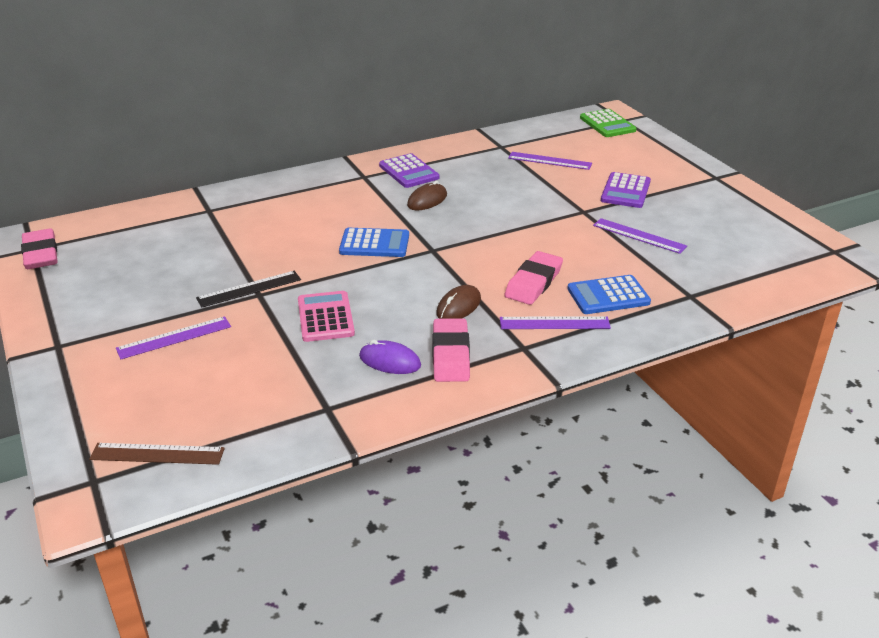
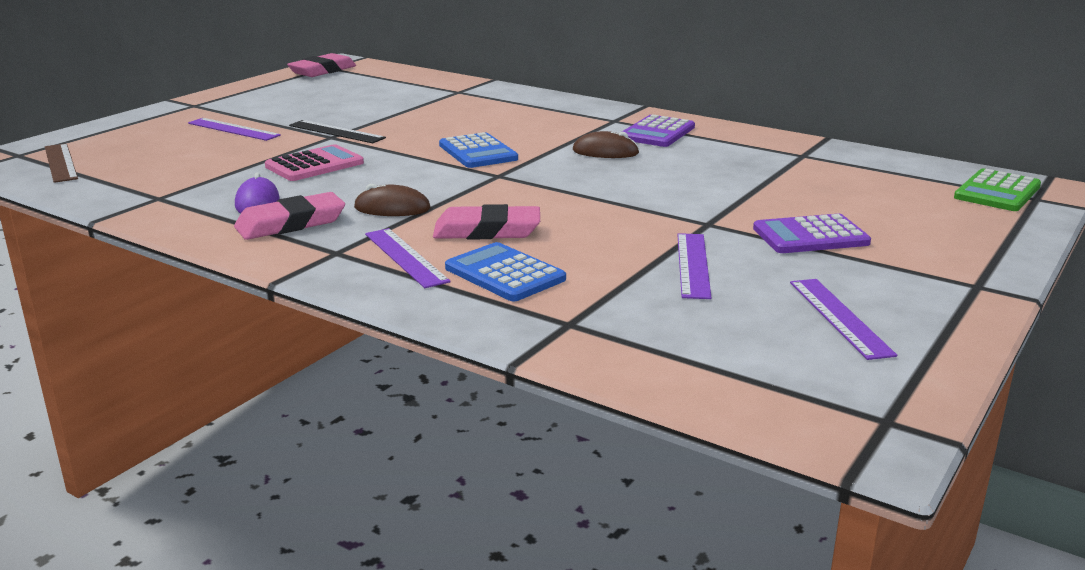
camera: 60 degrees right, 10 degrees down
purple ruler [508,152,592,170] -> purple ruler moved to [790,279,897,360]

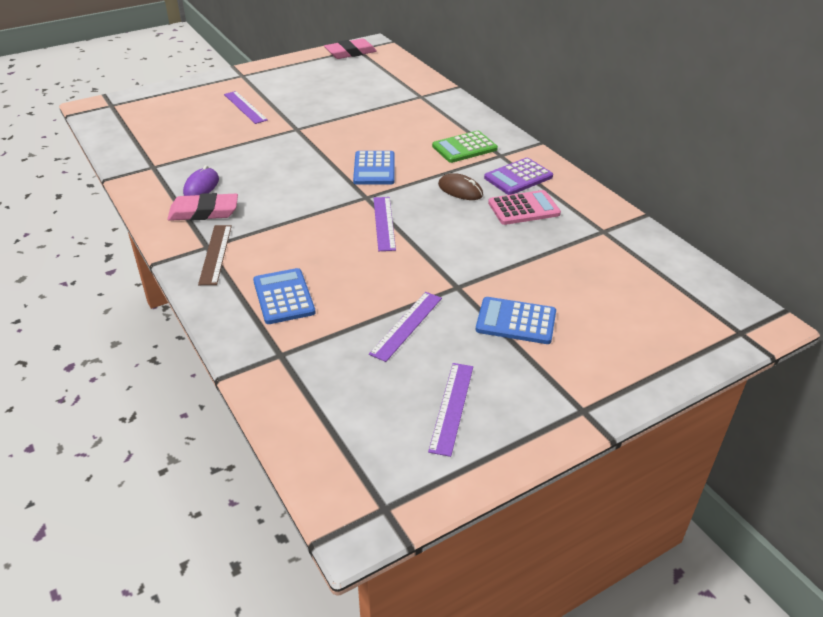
camera: 25 degrees right, 15 degrees up
brown ruler [45,143,78,183] -> brown ruler moved to [198,225,232,285]
pink calculator [265,144,364,181] -> pink calculator moved to [488,190,561,225]
black ruler [289,120,386,143] -> none
brown mouse [354,184,431,216] -> none
purple ruler [365,228,451,288] -> purple ruler moved to [374,197,396,251]
pink eraser [433,204,540,239] -> none
purple calculator [753,214,871,253] -> blue calculator [476,297,556,344]
green calculator [954,169,1041,211] -> green calculator moved to [432,131,498,163]

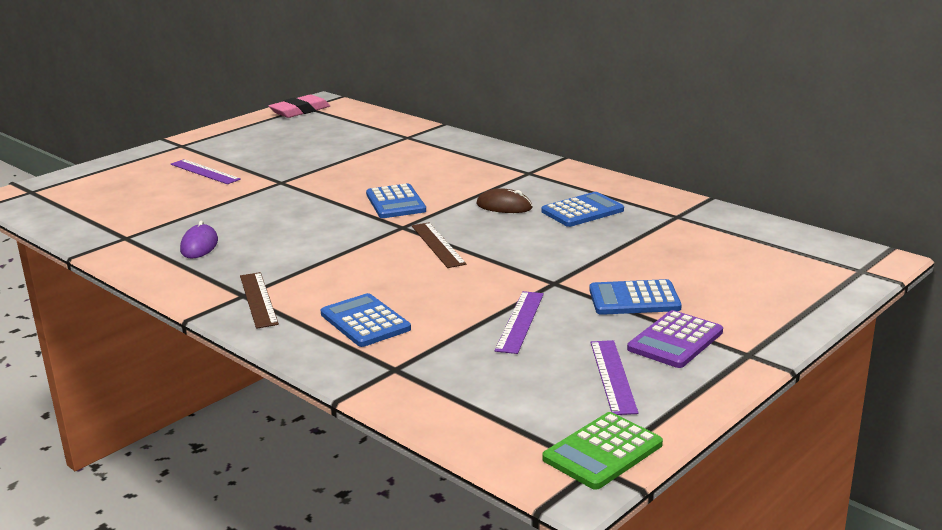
camera: 15 degrees left, 15 degrees down
pink eraser [167,193,238,221] -> none
purple ruler [374,197,396,251] -> brown ruler [412,222,466,268]
green calculator [432,131,498,163] -> green calculator moved to [542,412,663,490]
purple calculator [484,158,553,195] -> purple calculator moved to [627,310,723,368]
pink calculator [488,190,561,225] -> blue calculator [541,192,624,227]

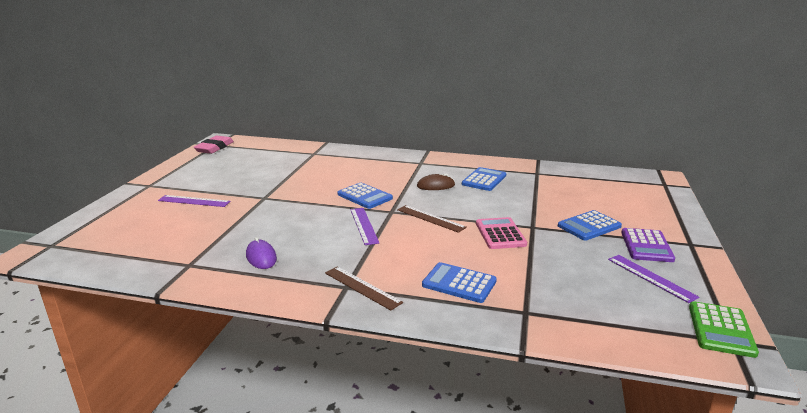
camera: 30 degrees left, 0 degrees up
purple ruler [495,291,544,354] -> purple ruler moved to [350,208,379,245]
none -> pink calculator [476,217,527,249]

